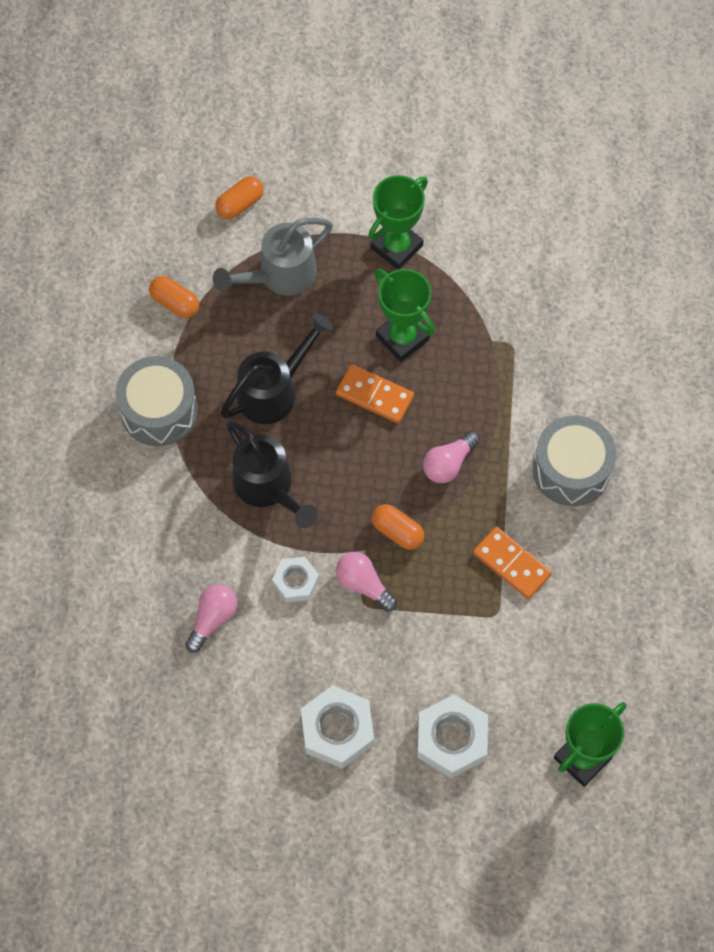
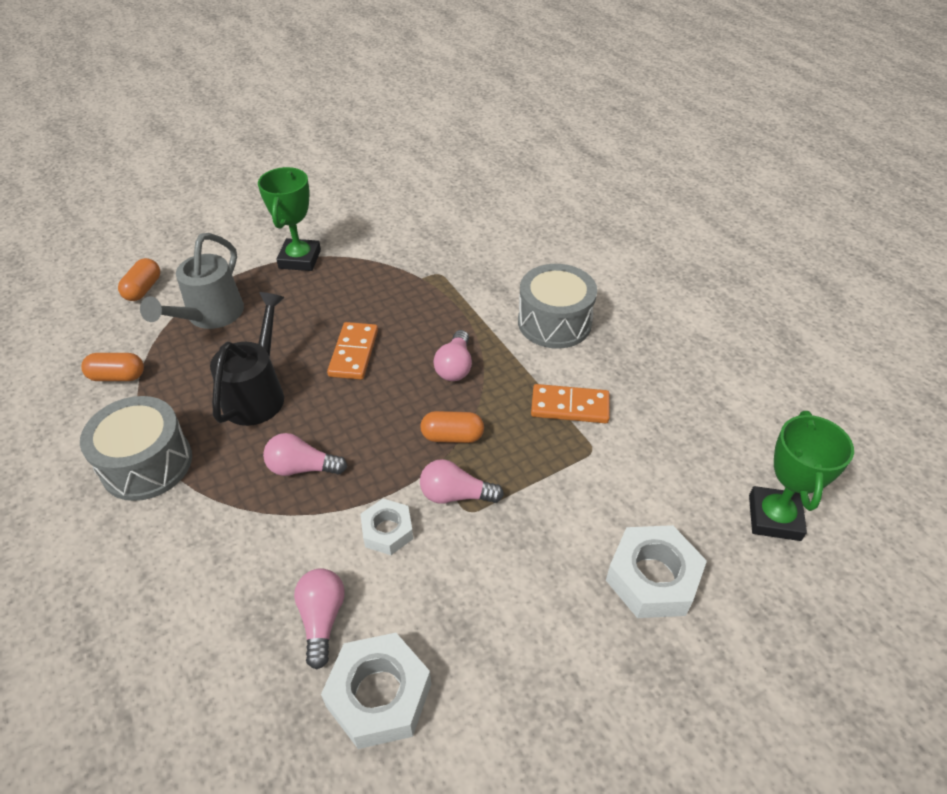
camera: 35 degrees left, 20 degrees down
black watering can [226,420,318,528] -> pink light bulb [263,433,347,476]
white nut [301,685,374,769] -> white nut moved to [321,633,431,749]
orange domino [336,364,414,423] -> orange domino turned 75 degrees counterclockwise [327,322,378,380]
green trophy [374,269,435,362] -> none

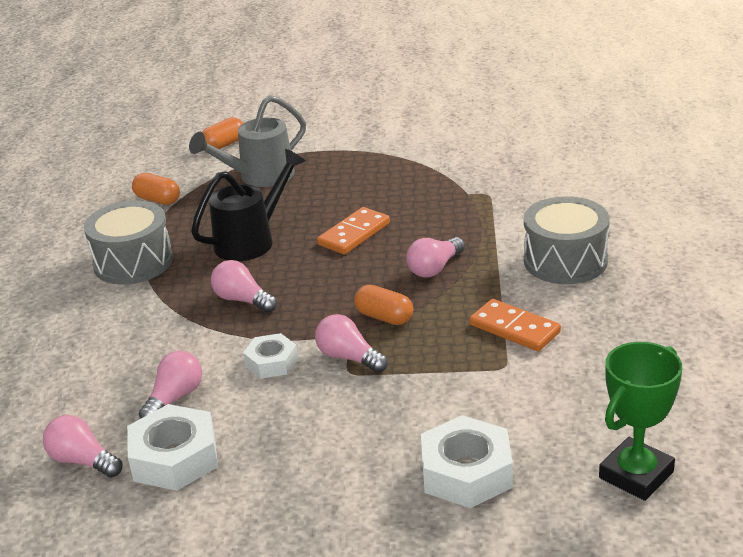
camera: 35 degrees right, 15 degrees down
green trophy [258,167,321,271] -> none
none -> pink light bulb [43,415,122,478]

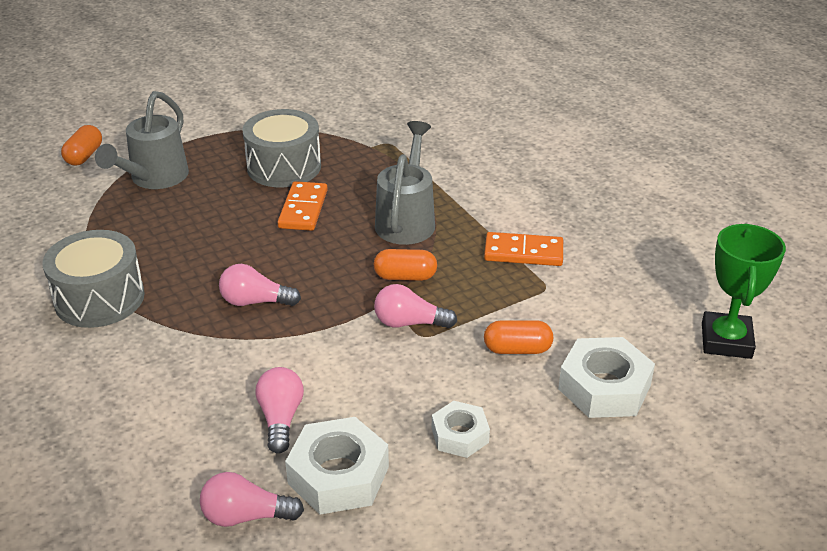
camera: 35 degrees left, 5 degrees up
orange capsule [132,173,180,205] -> orange capsule moved to [484,320,553,354]
black watering can [191,149,305,261] -> none
white nut [243,333,298,379] -> white nut moved to [432,401,490,458]
pink light bulb [406,237,465,278] -> grey watering can [375,121,435,245]
grey drum [524,196,610,284] -> grey drum moved to [242,109,321,187]

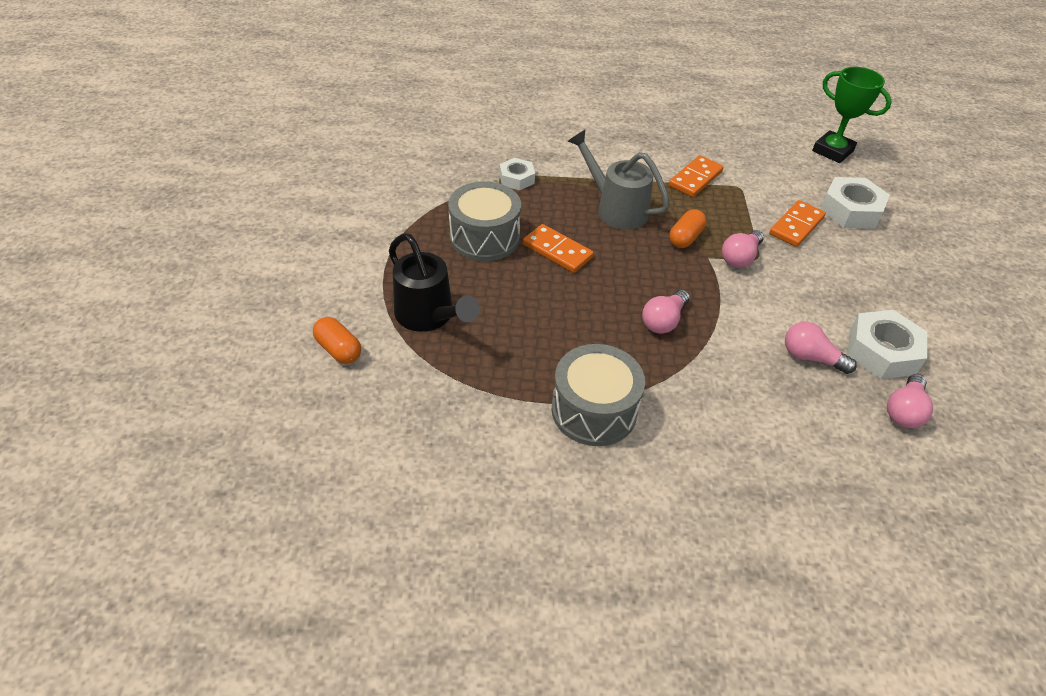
camera: 60 degrees left, 10 degrees up
grey watering can [95,91,189,189] -> black watering can [389,233,480,332]
white nut [432,401,490,458] -> white nut moved to [499,158,535,190]
orange capsule [484,320,553,354] -> orange domino [769,200,826,247]

